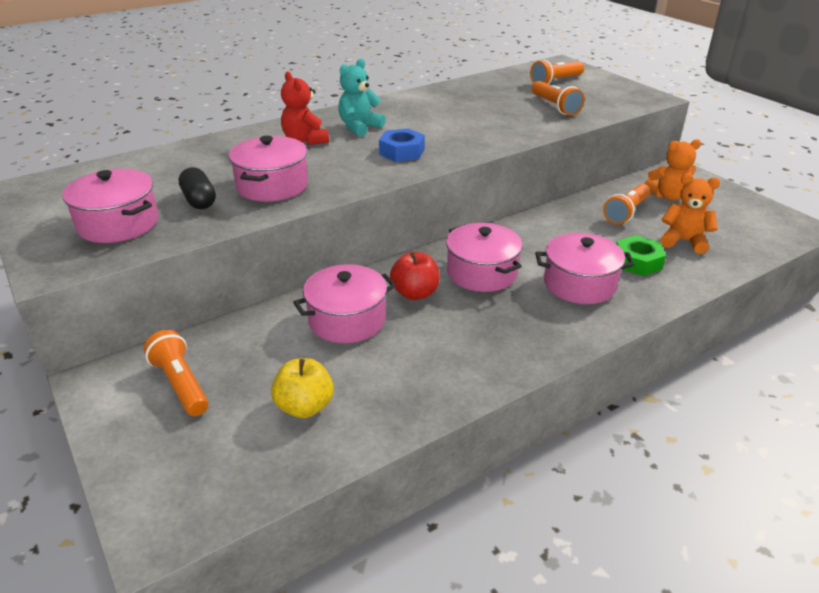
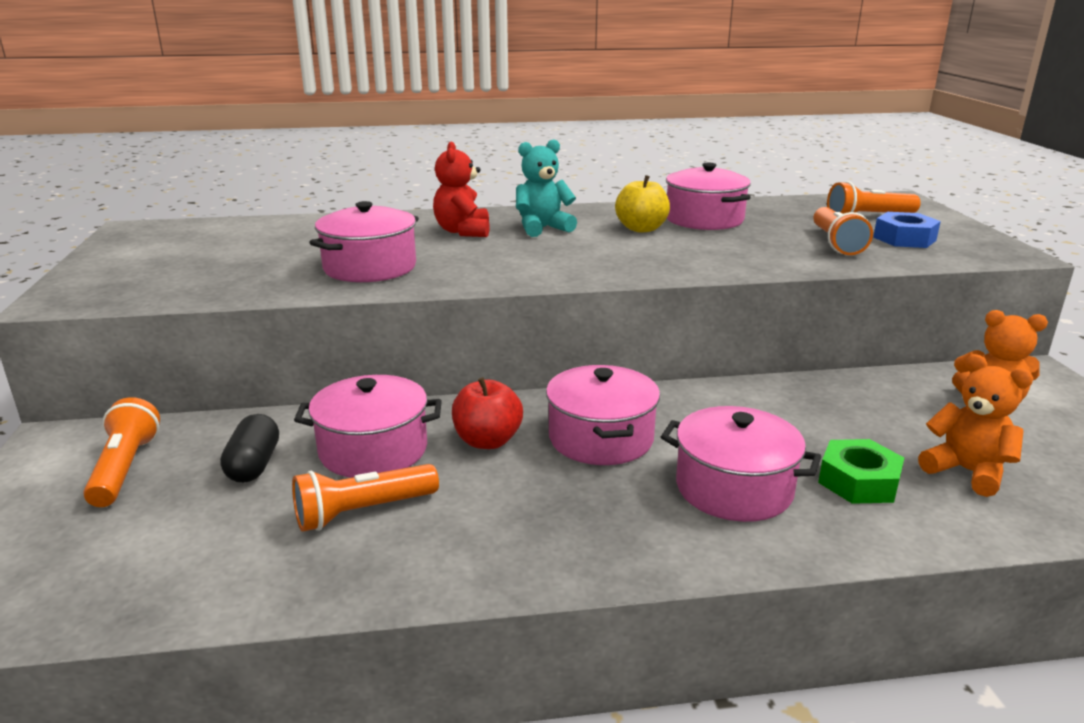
camera: 25 degrees right, 10 degrees down
pink pot [62,169,159,243] -> pink pot moved to [666,163,751,230]
black capsule [179,167,216,209] -> black capsule moved to [220,414,279,483]
yellow apple [271,358,334,418] -> yellow apple moved to [615,175,670,233]
blue nut [379,128,425,162] -> blue nut moved to [873,212,941,248]
orange flashlight [603,184,650,224] -> orange flashlight moved to [292,464,439,532]

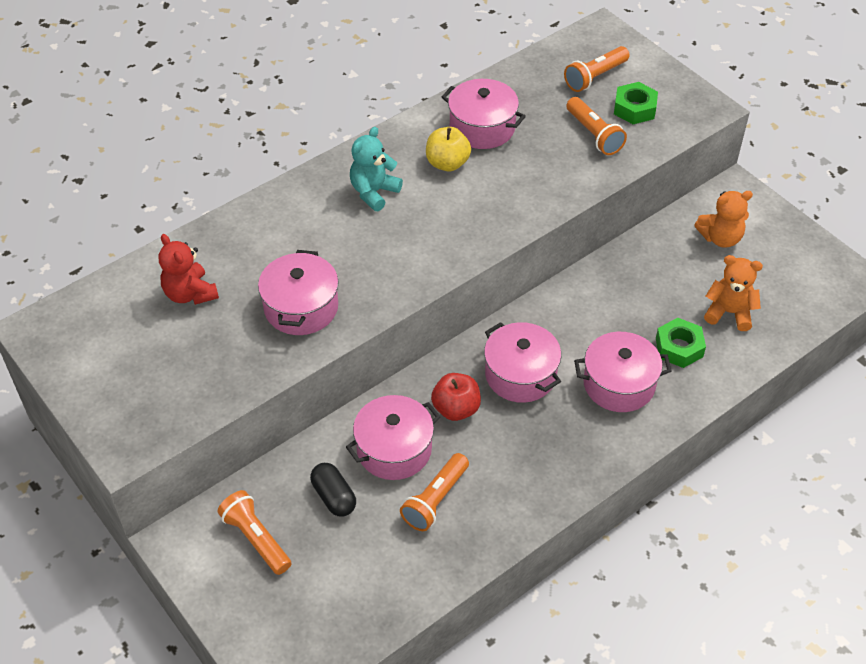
camera: 30 degrees left, 25 degrees up
red teddy bear [433,141,490,237] -> red teddy bear moved to [159,234,219,305]
blue nut [873,212,941,248] -> green nut [614,82,658,124]

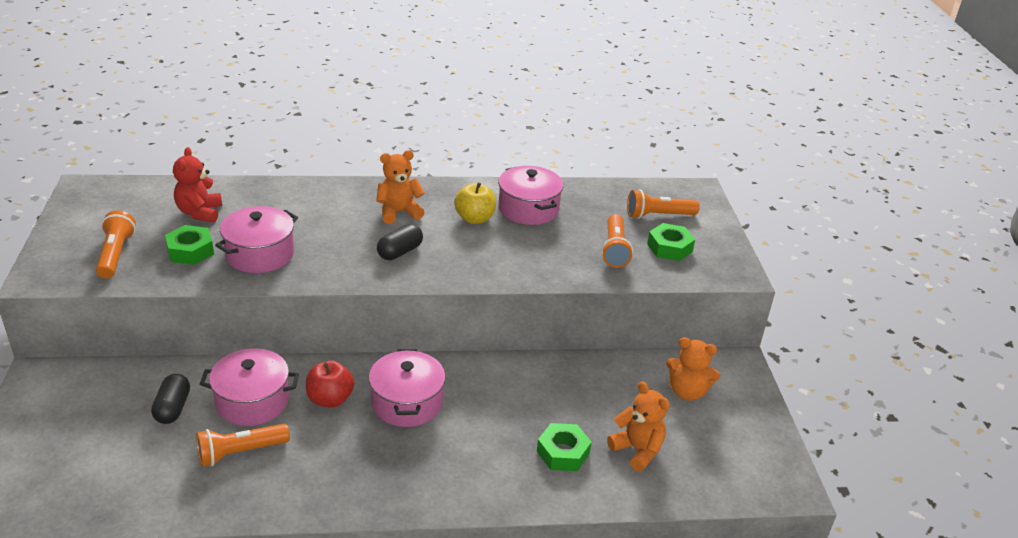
camera: 30 degrees right, 15 degrees down
orange flashlight [218,490,291,575] -> orange flashlight moved to [96,210,136,279]
turquoise teddy bear [350,127,403,211] -> orange teddy bear [376,150,425,224]
pink pot [574,332,671,412] -> none
none -> green nut [165,225,214,265]
none -> black capsule [377,224,423,260]

